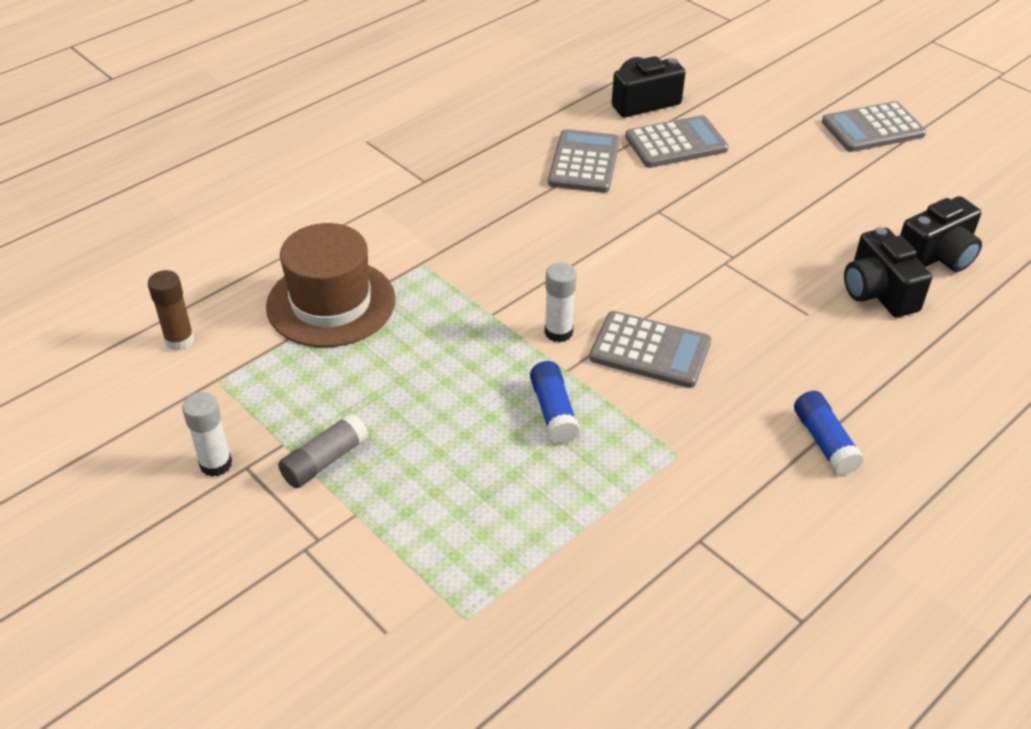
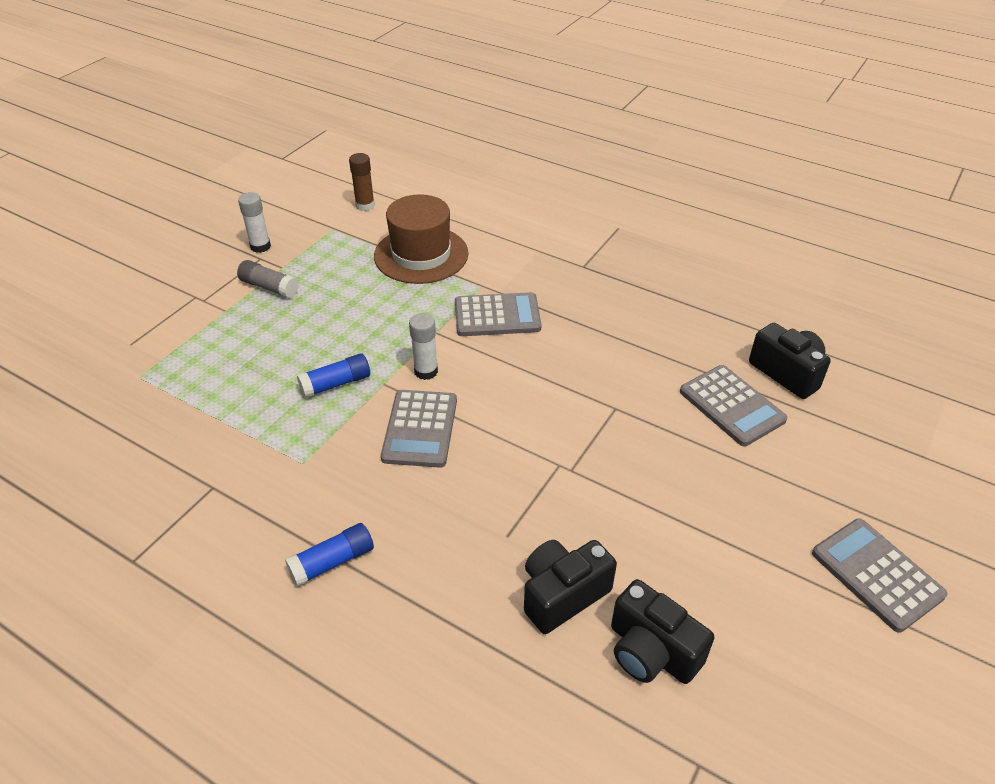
camera: 75 degrees right, 0 degrees up
grey calculator [548,129,620,193] -> grey calculator moved to [455,292,542,336]

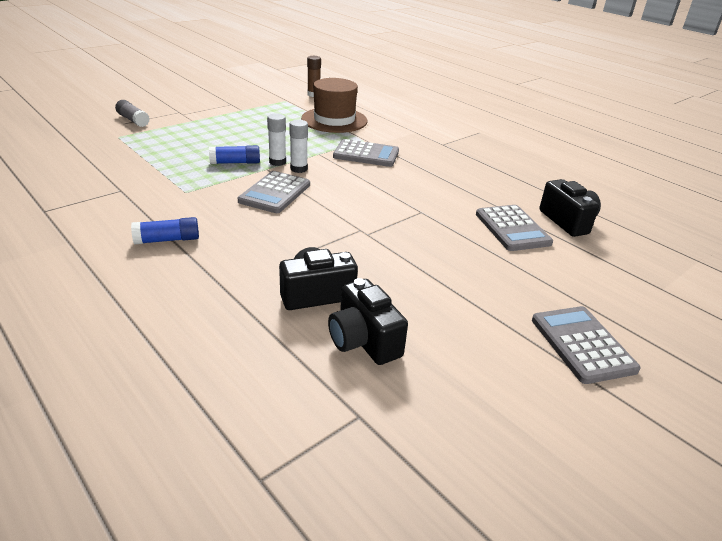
camera: 15 degrees right, 10 degrees down
grey glue stick [237,260,299,298] -> grey glue stick moved to [115,100,150,127]
white glue stick [238,192,271,253] -> white glue stick moved to [267,113,286,166]

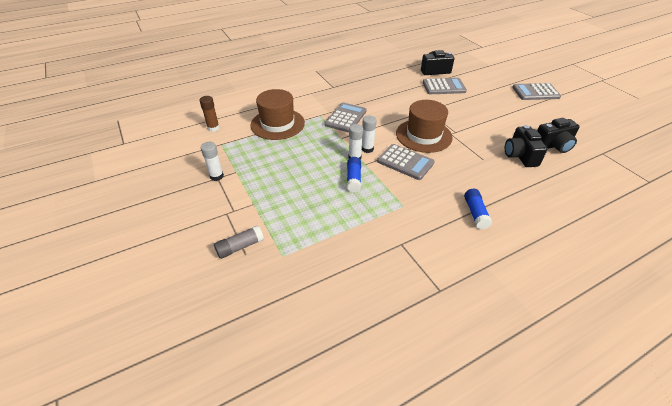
camera: 75 degrees left, 10 degrees up
none -> white glue stick [201,142,224,181]
none -> brown hat [396,100,453,153]

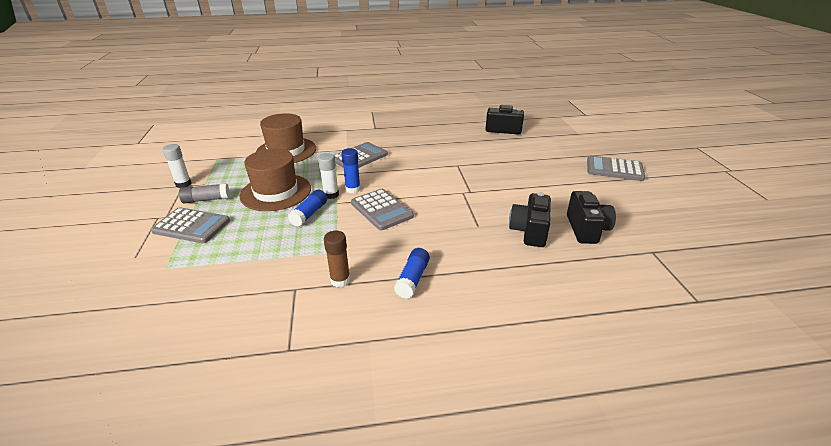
camera: 20 degrees right, 10 degrees down
brown glue stick [200,96,220,132] -> brown glue stick moved to [324,231,350,287]
grey glue stick [214,225,264,259] -> grey glue stick moved to [179,183,230,203]
white glue stick [362,115,377,153] -> blue glue stick [341,148,361,193]
brown hat [396,100,453,153] -> brown hat moved to [240,149,311,211]
grey calculator [423,78,467,94] -> grey calculator moved to [151,207,230,243]
black camera [537,118,580,153] -> black camera turned 90 degrees counterclockwise [567,191,616,244]

